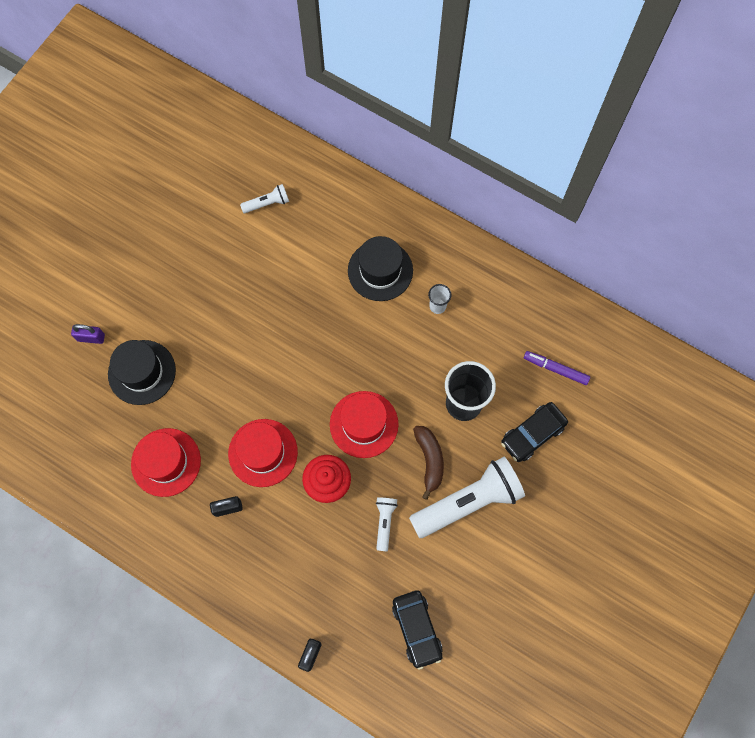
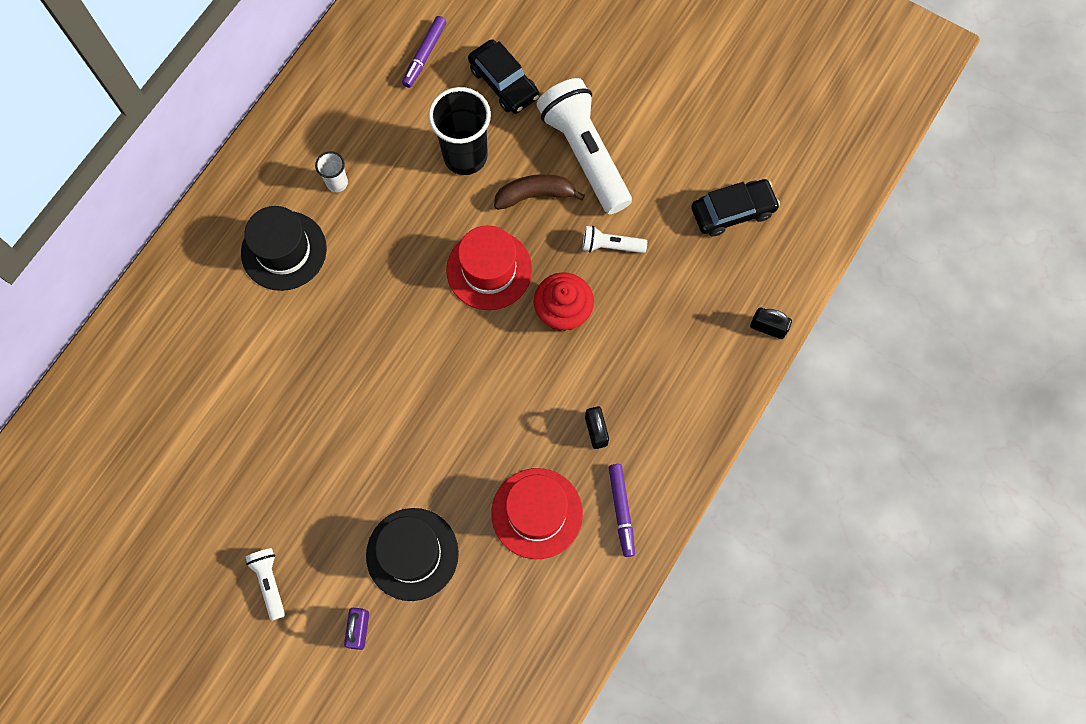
camera: 90 degrees left, 0 degrees up
red hat [228,419,298,487] -> none
white flashlight [240,184,289,213] -> white flashlight moved to [246,548,285,621]
none -> purple marker [609,464,635,557]

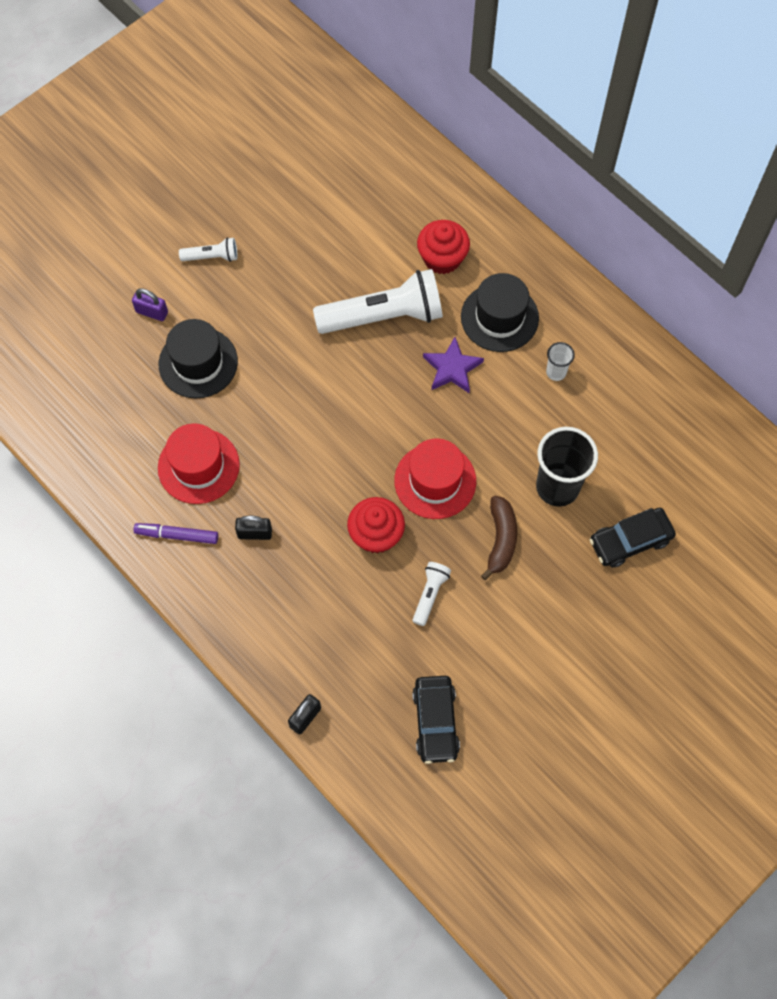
camera: 105 degrees right, 5 degrees down
purple marker [402,16,446,88] -> none
white flashlight [537,78,632,214] -> white flashlight moved to [313,269,443,334]
none -> red cupcake [417,220,470,274]
none -> purple star [423,337,484,393]

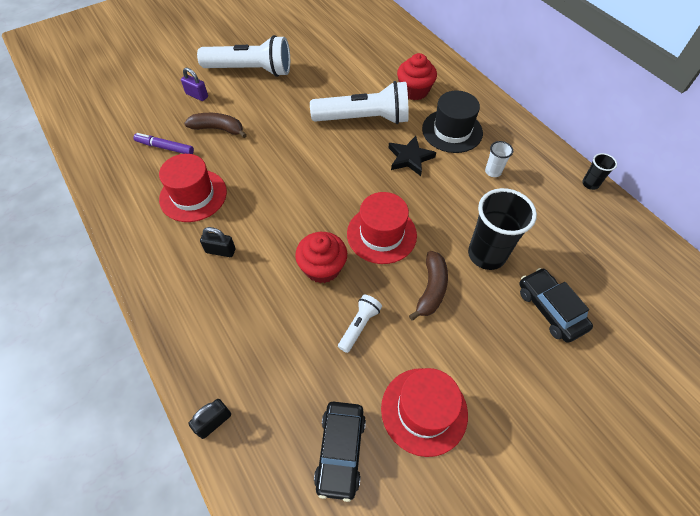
camera: 10 degrees right, 10 degrees down
purple marker [133,523,218,544] -> purple marker moved to [133,133,194,154]
black hat [159,319,238,399] -> brown banana [184,113,247,138]
white flashlight [179,237,237,262] -> white flashlight [197,35,290,77], size x2.16
purple star [423,337,484,393] -> black star [388,136,436,176]
black car [590,508,676,568] -> black car turned 75 degrees clockwise [519,268,593,343]
none -> red hat [381,368,468,457]
none -> black cup [582,153,617,190]

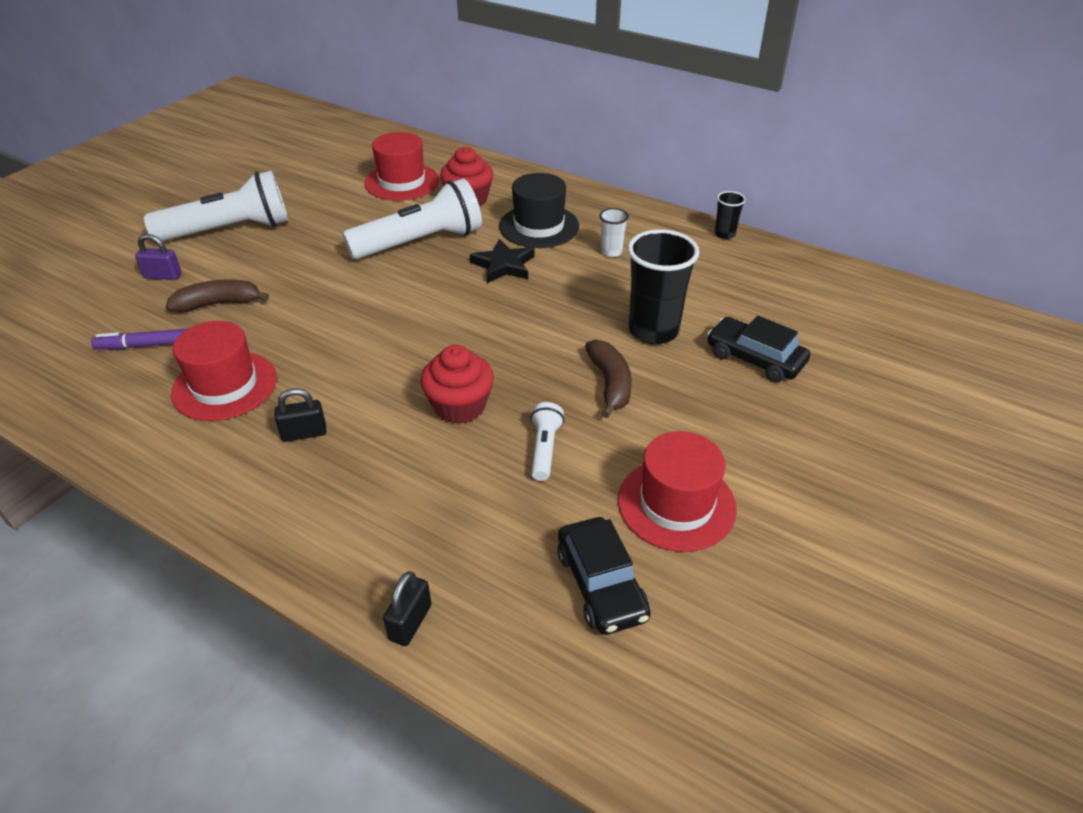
camera: 25 degrees left, 15 degrees down
red hat [347,192,417,264] -> red hat moved to [364,132,439,201]

